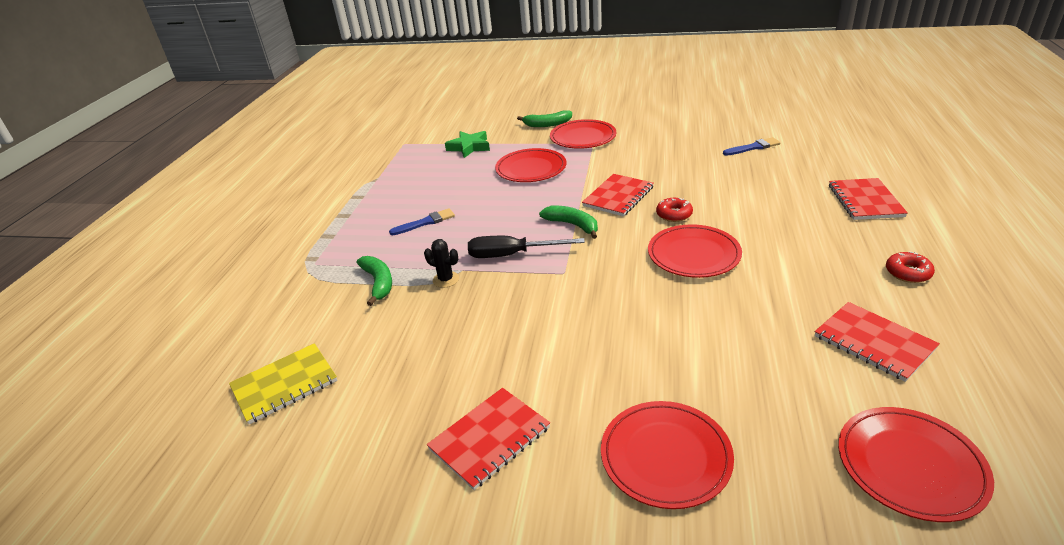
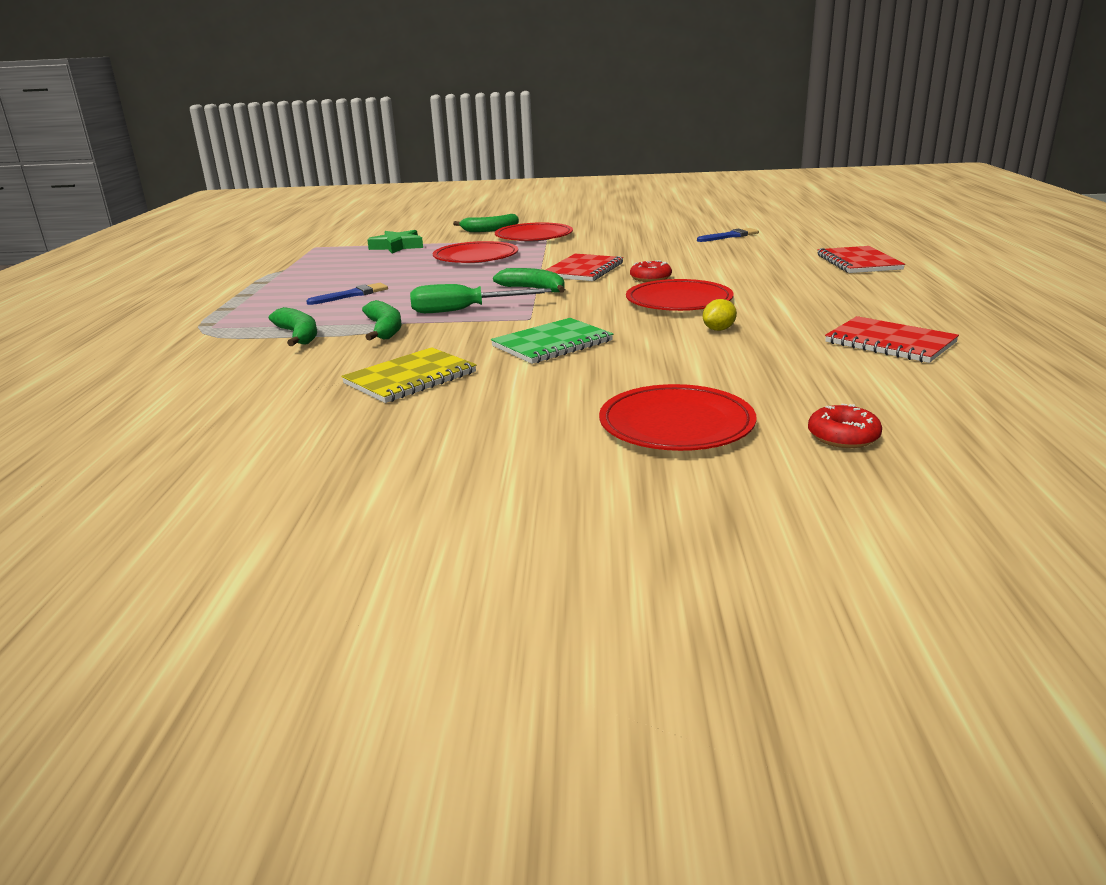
camera: 10 degrees left, 10 degrees down
yellow notebook [229,343,337,424] -> yellow notebook moved to [341,347,476,403]
black cactus [424,239,459,288] -> green banana [362,300,401,340]
red notebook [427,388,550,490] -> none
black screwdriver [468,236,585,258] -> green screwdriver [410,284,552,313]
red plate [838,407,994,522] -> none
red donut [886,251,935,283] -> red donut moved to [808,403,882,448]
none -> green notebook [491,318,613,364]
none -> yellow lemon [703,299,737,331]

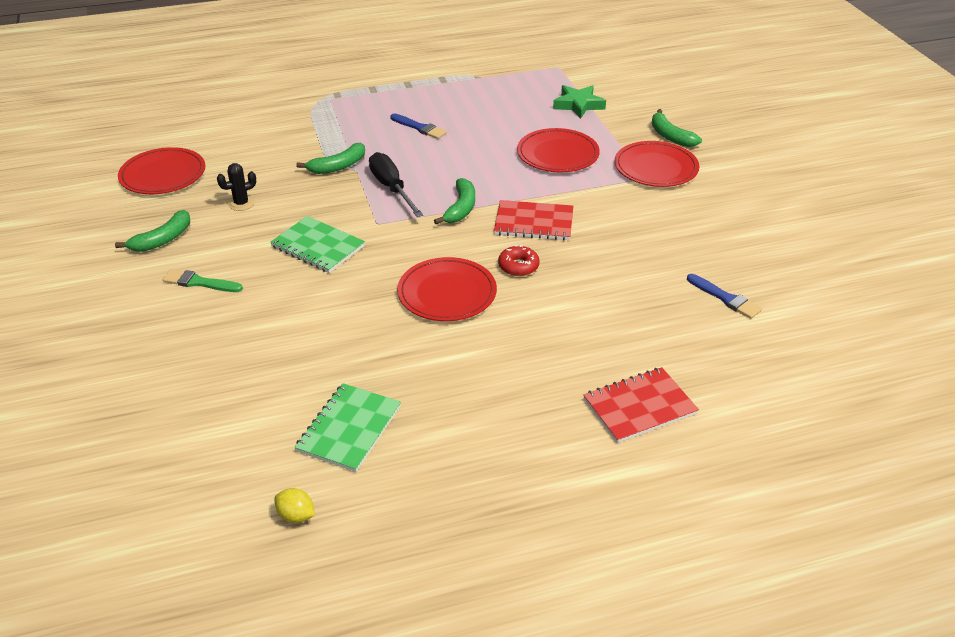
camera: 70 degrees right, 15 degrees up
green banana [269,307,317,346] -> green banana moved to [115,210,190,252]
yellow notebook [341,347,476,403] -> black cactus [217,163,256,211]
green screwdriver [410,284,552,313] -> black screwdriver [369,152,423,217]
red plate [599,384,757,451] -> red plate moved to [118,147,206,194]
yellow lemon [703,299,737,331] -> yellow lemon moved to [274,488,315,523]
red donut [808,403,882,448] -> none
red notebook [825,316,959,363] -> green notebook [295,383,401,472]
none -> green brush [163,269,243,292]

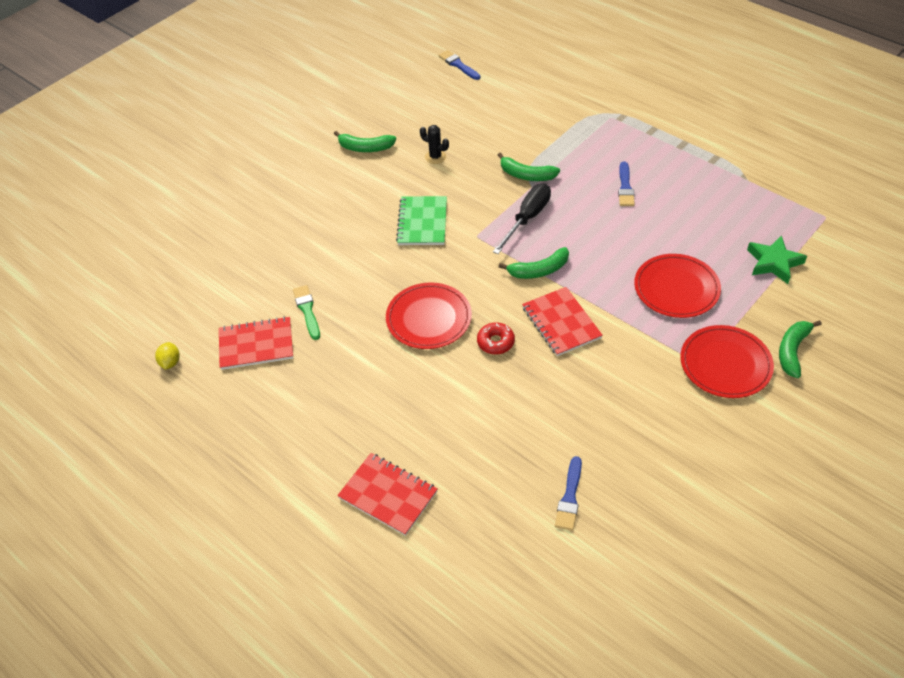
camera: 60 degrees right, 10 degrees up
red plate [118,147,206,194] -> none
green brush [163,269,243,292] -> green brush moved to [293,285,320,340]
green notebook [295,383,401,472] -> red notebook [219,316,293,370]
none -> blue brush [439,50,480,80]

